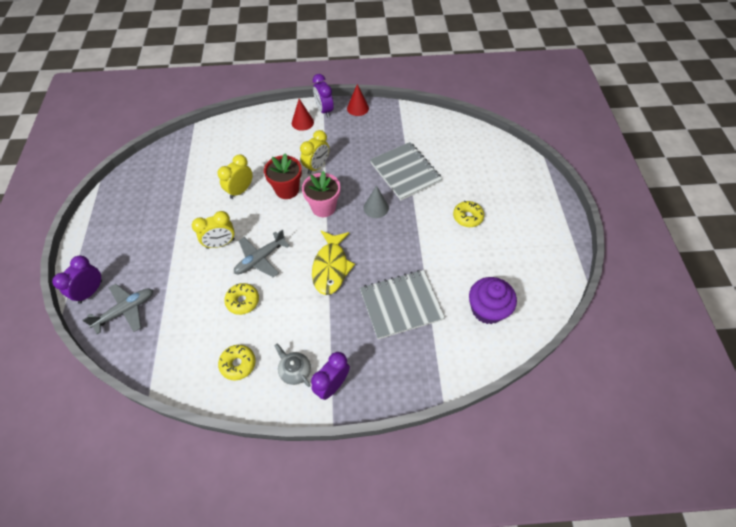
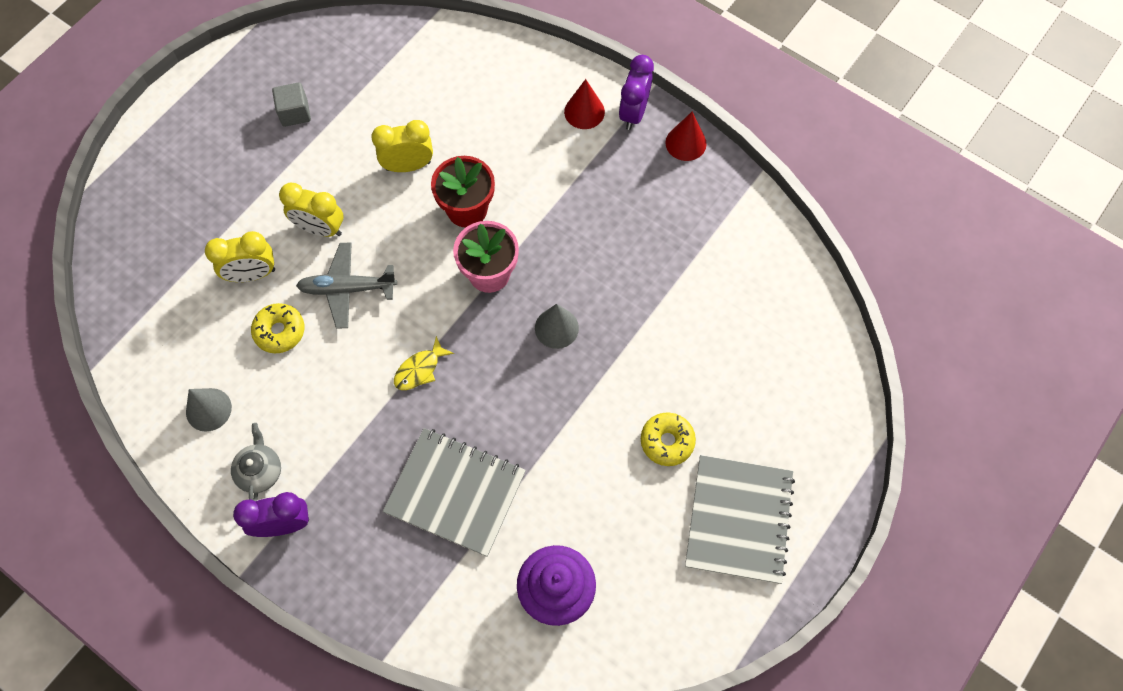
camera: 40 degrees right, 10 degrees up
purple clock [52,256,102,304] -> none
grey plane [83,284,153,334] -> none
yellow donut [218,345,256,381] -> grey cone [186,388,232,432]
yellow clock [300,130,329,174] -> yellow clock moved to [205,231,275,282]
yellow fish [312,230,355,295] -> yellow fish [394,336,454,390], size x0.53
grey notebook [370,142,442,200] -> grey notebook moved to [685,455,795,584]
none -> grey cube [272,82,311,127]

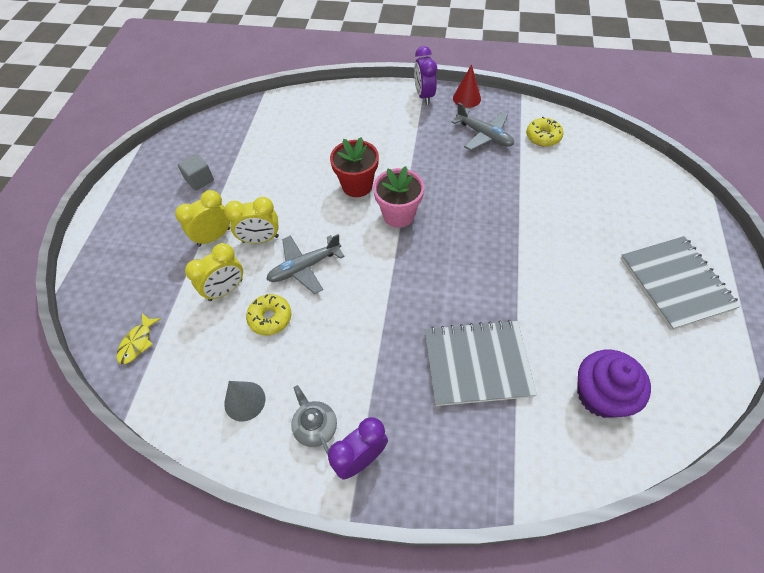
camera: 25 degrees left, 10 degrees down
yellow clock [372,120,433,172] -> yellow clock moved to [175,190,230,247]
yellow fish [394,336,454,390] -> yellow fish moved to [117,313,161,364]
grey cone [535,304,579,349] -> none
red cone [564,79,605,129] -> none
yellow donut [641,412,696,466] -> yellow donut moved to [526,117,563,147]
none -> grey plane [451,103,514,151]

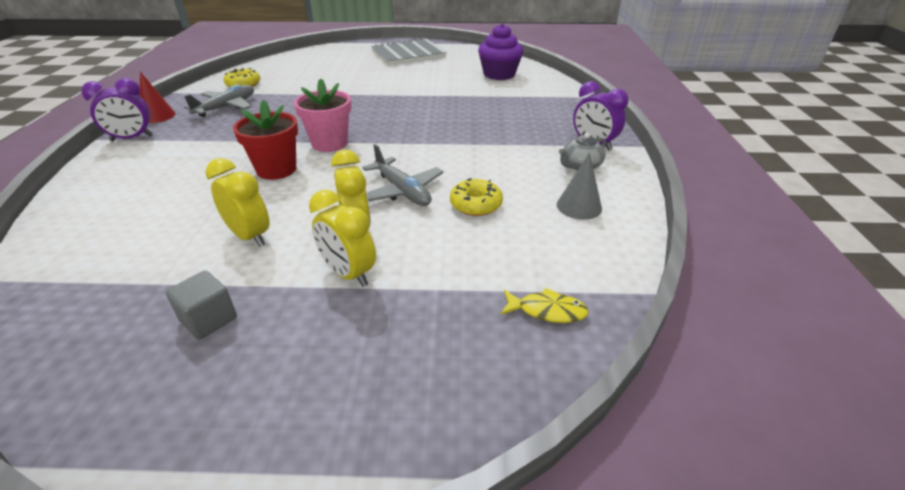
camera: 100 degrees left, 20 degrees down
yellow clock [185,243,243,301] -> yellow clock moved to [206,158,270,247]
grey notebook [425,320,537,406] -> none

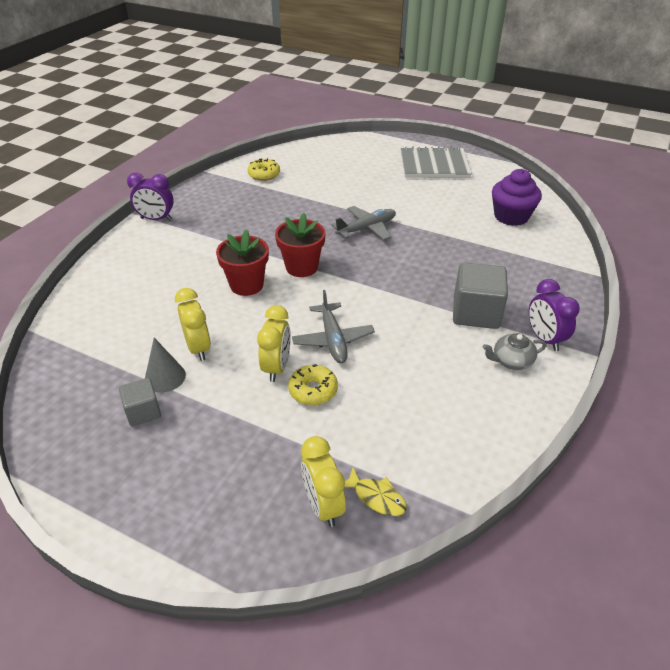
camera: 25 degrees right, 5 degrees up
red cone [140,72,176,123] -> none
grey plane [184,85,254,117] -> grey plane moved to [331,206,396,240]
pink flower pot [294,78,351,152] -> red flower pot [275,213,326,277]
yellow clock [309,190,376,287] -> yellow clock moved to [301,436,346,527]
yellow donut [450,178,503,216] -> yellow donut moved to [288,364,338,405]
grey cone [557,152,602,220] -> grey cone moved to [145,338,186,393]
none -> grey cube [453,263,508,329]

